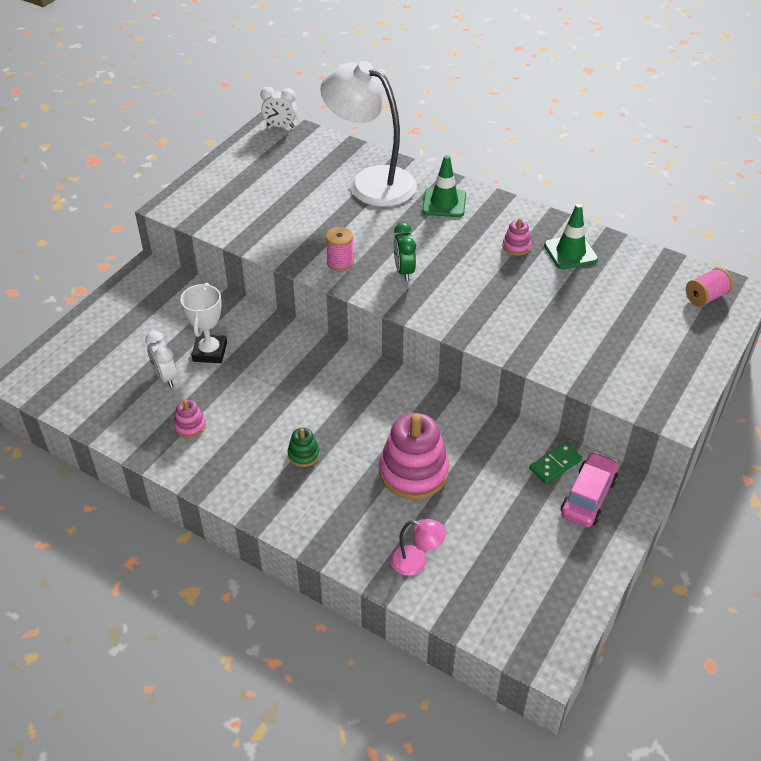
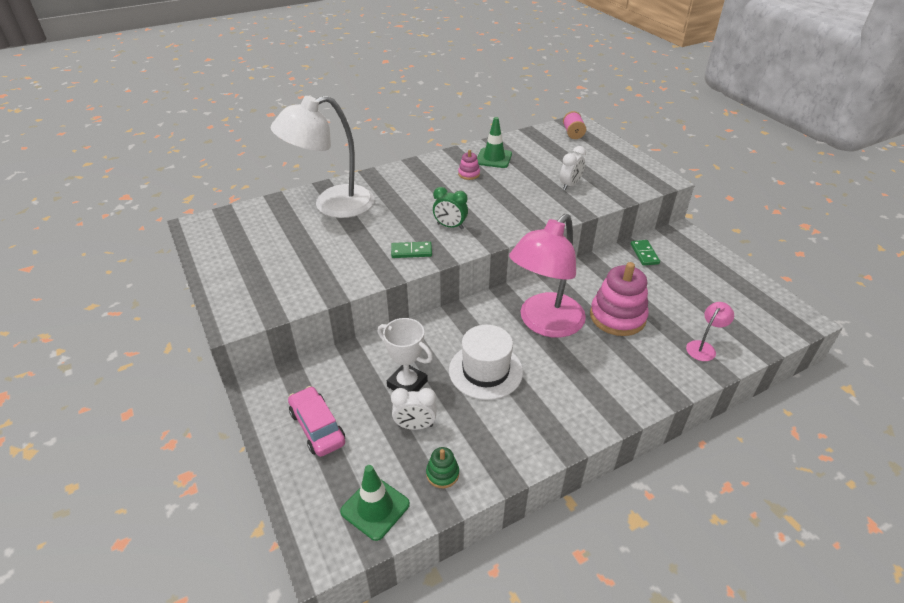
camera: 60 degrees left, 5 degrees down
pink stacking toy [174,400,206,438] -> none
white clock [261,87,297,128] -> white clock moved to [560,146,586,190]
green stacking toy [288,428,320,467] -> green stacking toy moved to [426,447,459,488]
pink spool [326,227,354,271] -> green domino [391,241,432,258]
green traffic cone [422,155,466,217] -> green traffic cone moved to [340,465,410,541]
pink car [561,452,619,528] -> pink car moved to [288,386,345,457]
none -> white hat [449,325,523,400]
none -> pink lamp [509,214,586,338]

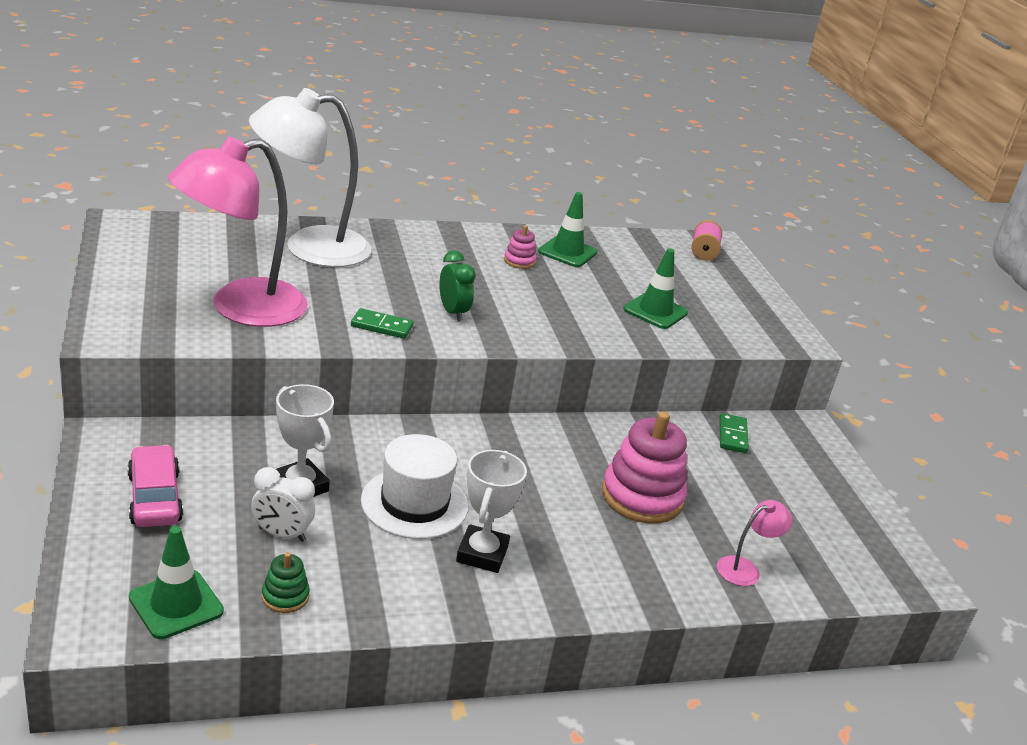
camera: 10 degrees right, 10 degrees down
green clock [433,187,468,229] -> green clock turned 150 degrees counterclockwise [439,250,476,322]
pink lamp [509,214,586,338] -> pink lamp moved to [168,136,308,327]
white clock [560,146,586,190] -> green traffic cone [623,248,688,329]
none -> white trophy [456,450,527,573]

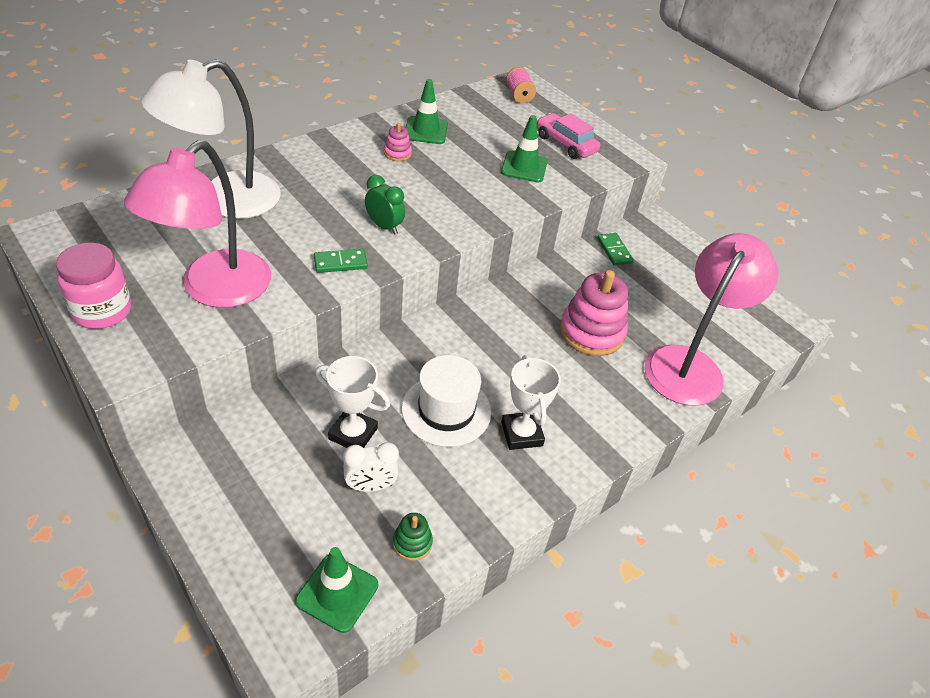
camera: 25 degrees left, 15 degrees up
pink car [127,445,183,527] -> pink car moved to [537,113,600,159]
pink lamp [717,500,793,586] -> pink lamp [644,233,778,406], size x2.40
none -> pink jar [56,243,131,329]

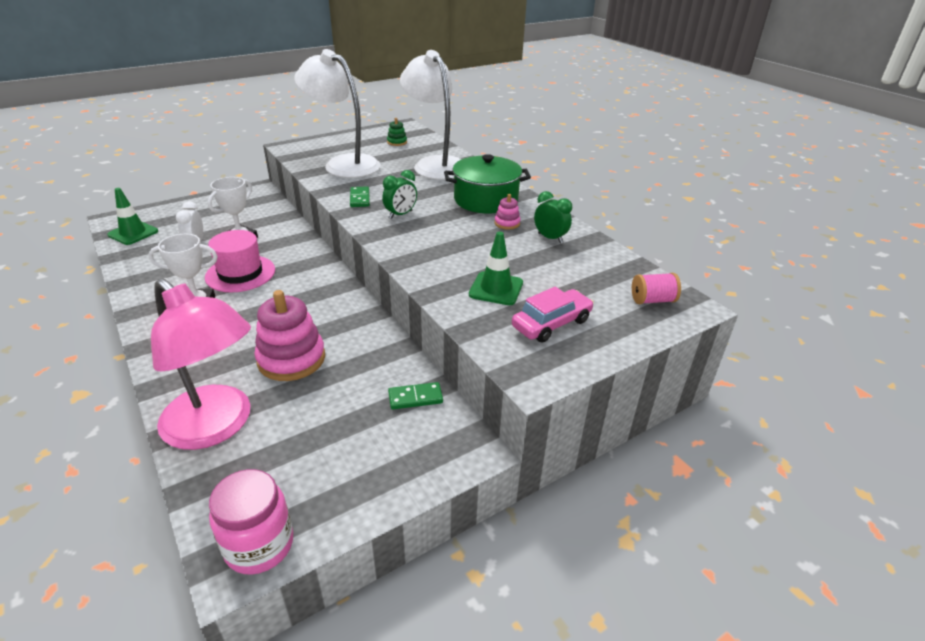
camera: 100 degrees right, 10 degrees down
pink jar [56,243,131,329] -> pink jar moved to [209,469,293,575]
pink lamp [124,140,271,308] -> white lamp [294,49,381,178]
green stacking toy [393,513,433,561] -> green stacking toy moved to [387,118,407,146]
white hat [402,355,491,447] -> pink hat [205,230,275,292]
green traffic cone [406,79,448,144] -> green clock [534,191,572,243]
none -> green pot [444,154,531,213]

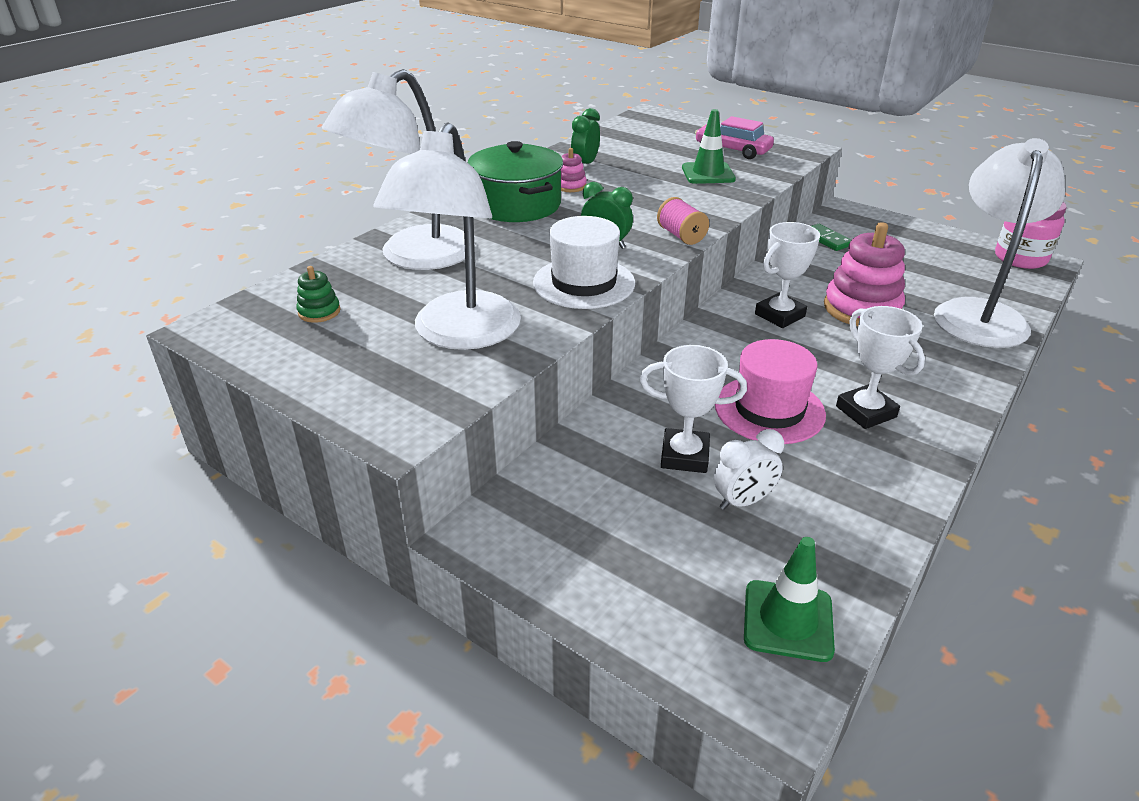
camera: 110 degrees left, 0 degrees up
pink lamp [151,278,251,450] -> white lamp [934,138,1065,348]
green domino [350,186,370,207] -> white hat [533,216,635,309]
pink spool [632,273,681,304] -> pink spool moved to [657,197,709,245]
none -> white trophy [755,222,820,328]

